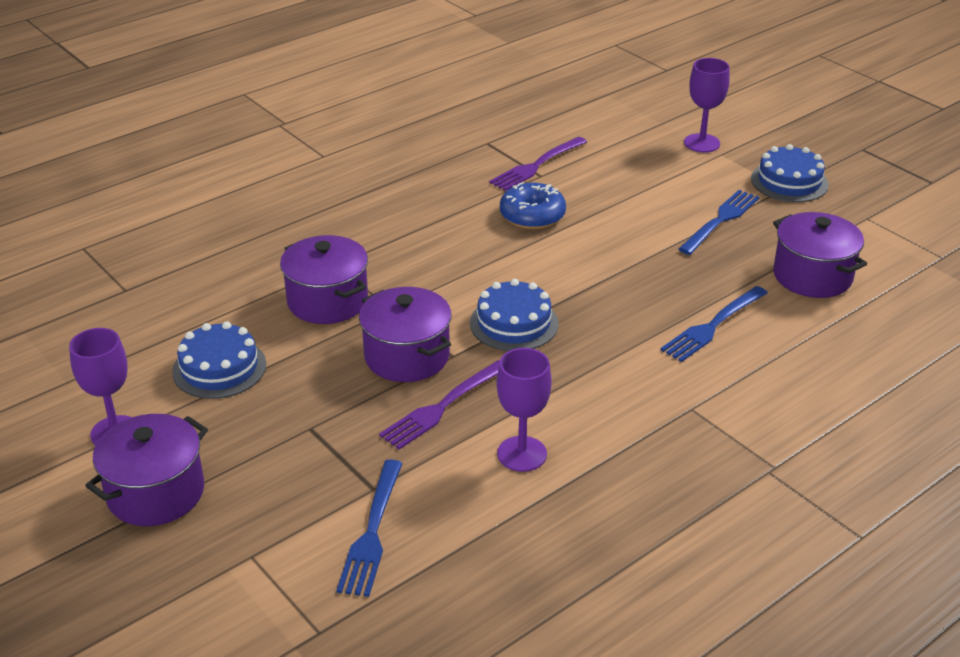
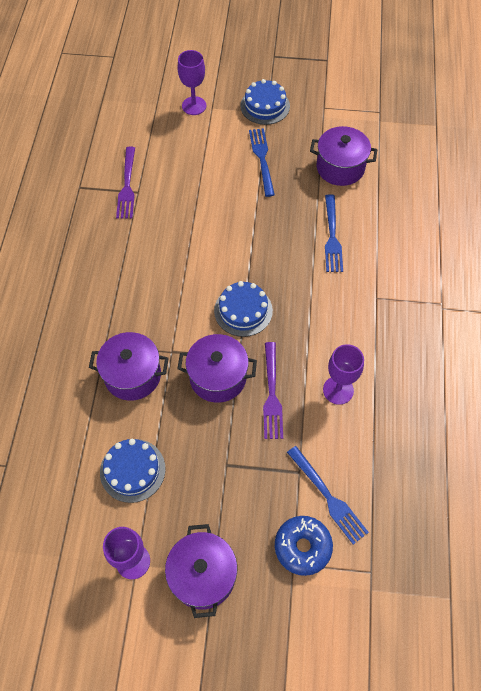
camera: 45 degrees left, 25 degrees up
blue donut [500,182,566,229] -> blue donut moved to [275,516,333,576]

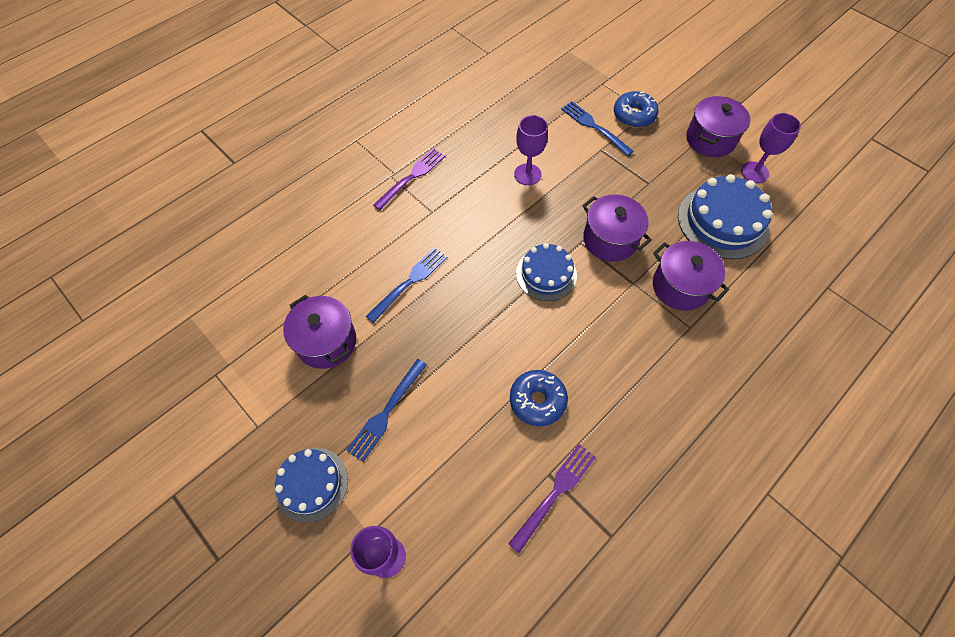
camera: 140 degrees left, 0 degrees up
blue cake [100,439,166,503] -> blue cake [678,174,772,259], size x1.54
purple fork [263,342,283,439] -> purple fork moved to [373,148,445,210]
blue fork [287,446,369,544] -> blue fork turned 45 degrees counterclockwise [561,101,634,156]
none -> blue donut [510,370,568,426]

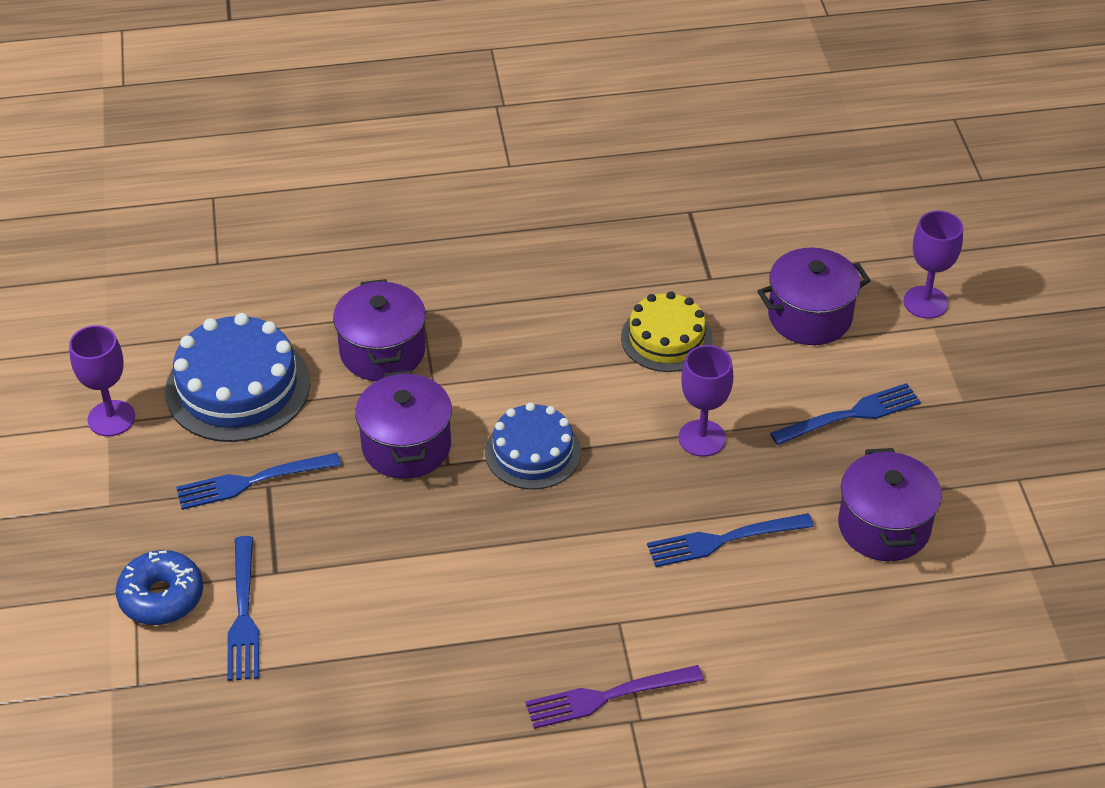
camera: 145 degrees left, 15 degrees down
blue cake [274,448,348,522] -> none
purple fork [508,444,596,553] -> none
blue donut [510,370,568,426] -> yellow cake [621,291,713,372]
purple goblet [514,115,548,185] -> purple goblet moved to [679,345,733,457]
purple pot [686,96,750,157] -> purple pot moved to [757,247,871,345]
none -> blue fork [176,453,341,510]

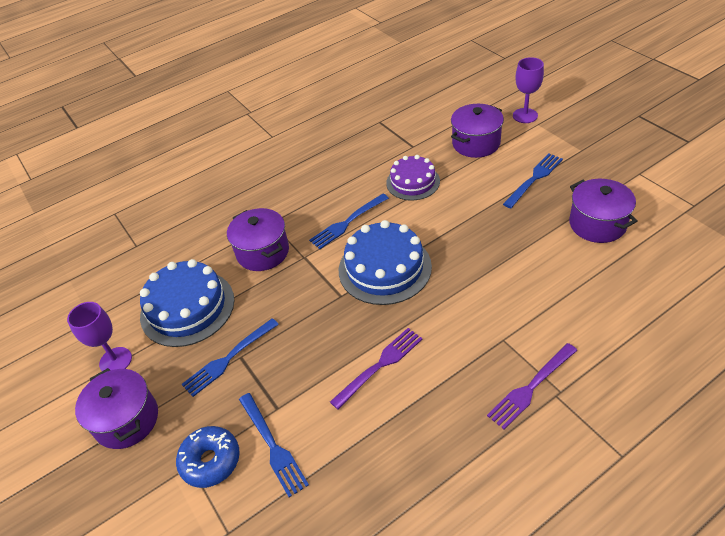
camera: 20 degrees left, 0 degrees up
purple pot [355,370,452,479] -> purple pot moved to [75,368,158,449]
blue cake [485,402,581,489] -> blue cake [339,220,432,305], size x1.54
yellow cake [621,291,713,372] -> purple cake [386,155,440,201]
blue fork [647,513,814,567] -> blue fork moved to [309,194,389,249]
purple goblet [679,345,733,457] -> none
none -> purple fork [330,328,423,410]

